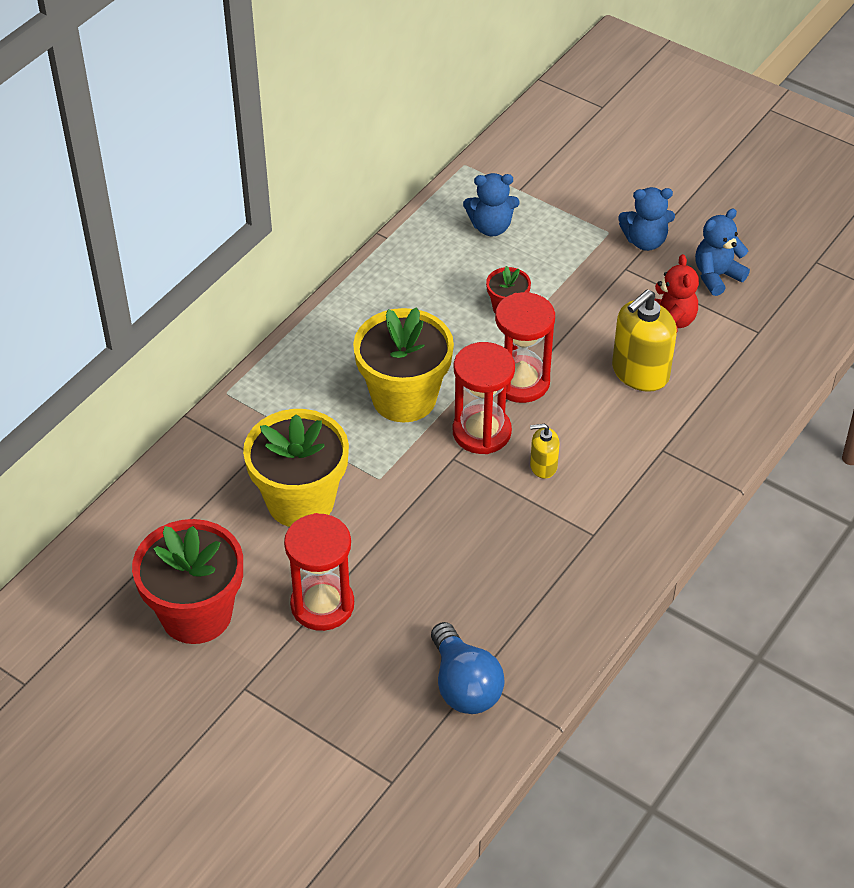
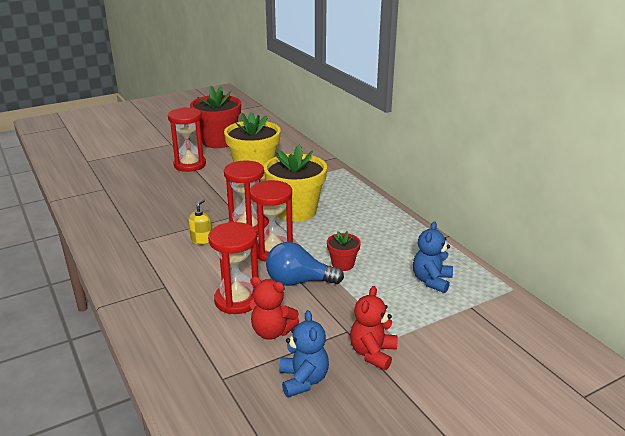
camera: 115 degrees right, 20 degrees down
blue light bulb [431,622,505,714] -> blue light bulb moved to [266,242,344,286]
yellow soap dispenser [612,289,677,392] -> red hourglass [208,222,258,314]
blue teddy bear [618,187,675,251] -> red teddy bear [350,286,398,370]

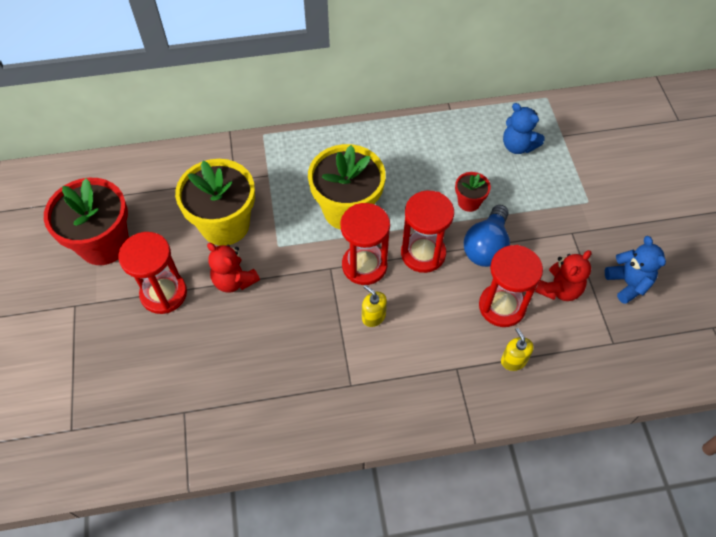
camera: 70 degrees left, 30 degrees up
blue teddy bear [279,310,329,397] -> blue teddy bear turned 60 degrees clockwise [605,236,666,304]
red teddy bear [350,286,398,370] -> red teddy bear moved to [207,243,260,293]
none -> yellow soap dispenser [501,328,534,371]

